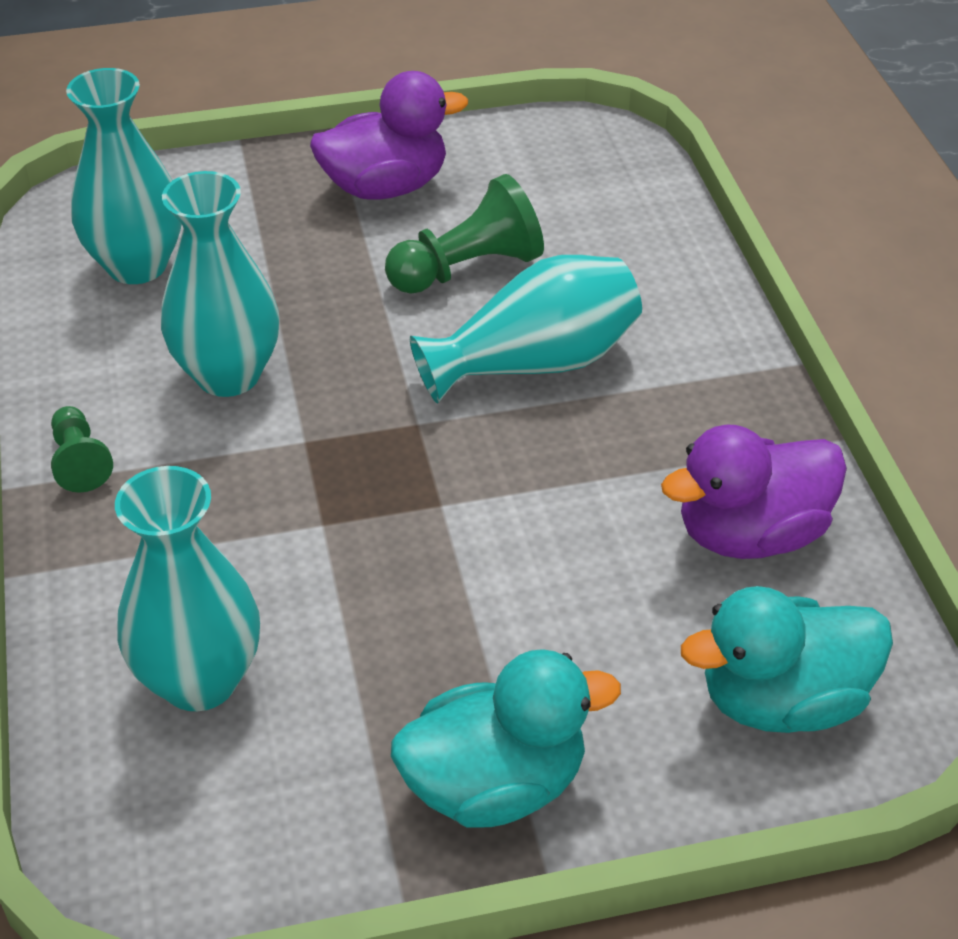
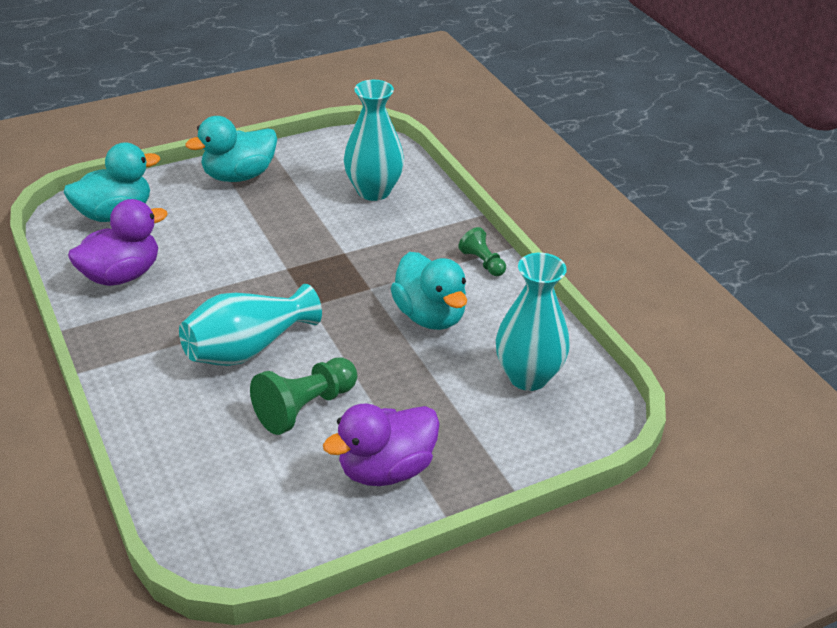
camera: 165 degrees right, 5 degrees down
turquoise vase [161,171,279,397] -> turquoise duck [390,252,467,330]

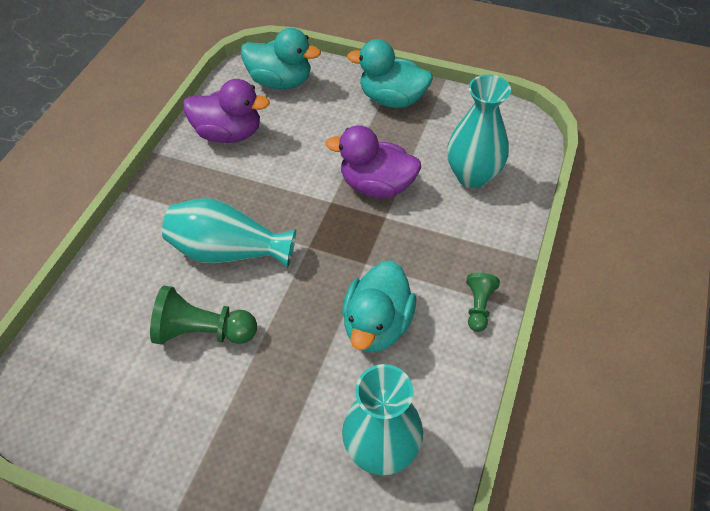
camera: 50 degrees right, 15 degrees up
purple duck [323,404,440,486] -> purple duck moved to [326,125,421,198]

